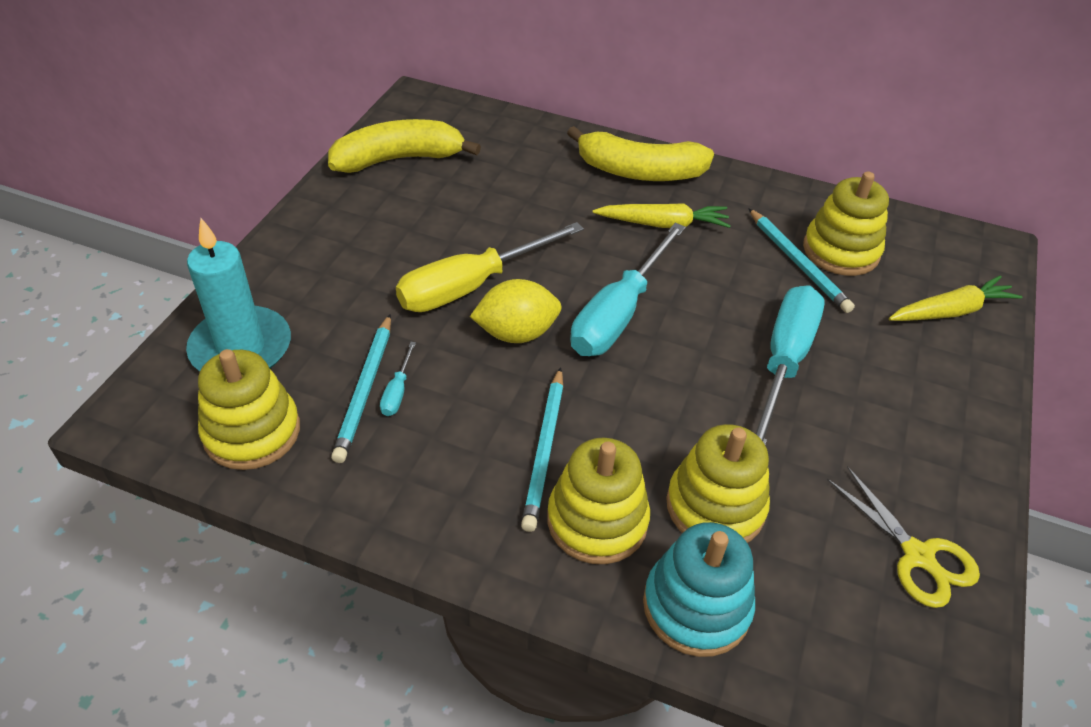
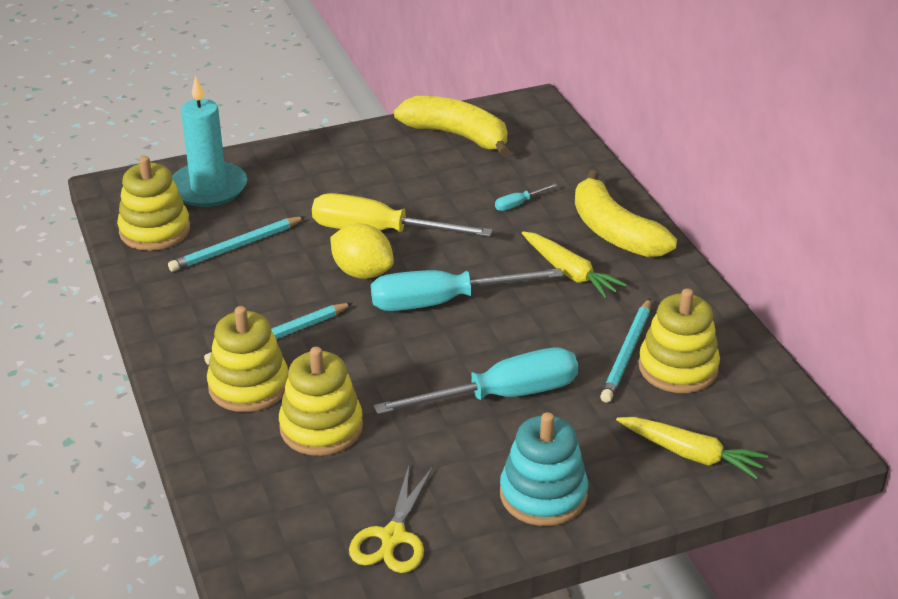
camera: 50 degrees right, 10 degrees down
turquoise screwdriver [380,342,416,416] -> turquoise screwdriver moved to [495,184,558,211]
turquoise stacking toy [643,522,755,657] -> turquoise stacking toy moved to [500,412,588,526]

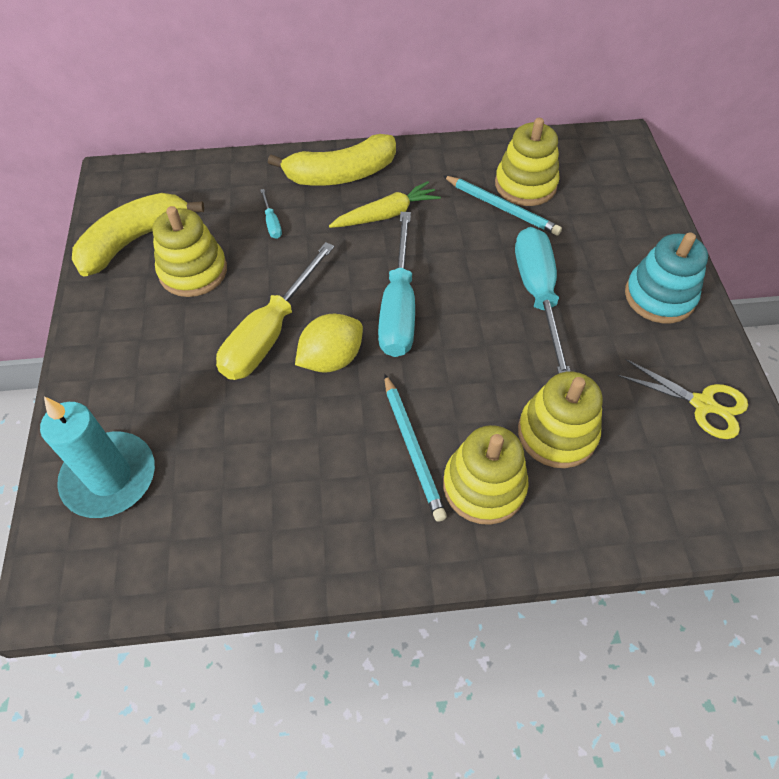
camera: 75 degrees left, 20 degrees up
yellow stacking toy [117,156,190,251] -> yellow stacking toy moved to [153,206,227,297]
turquoise pencil [168,217,305,272] -> none
yellow carrot [616,417,768,479] -> none

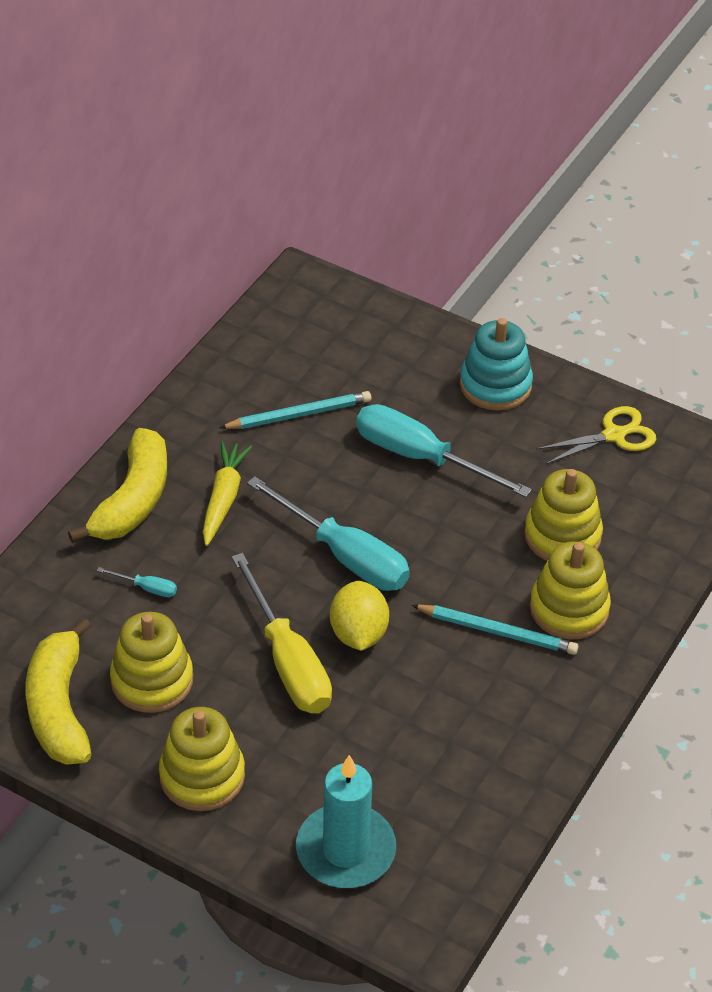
camera: 55 degrees left, 10 degrees down
yellow stacking toy [495,118,560,206] -> yellow stacking toy moved to [159,707,245,811]

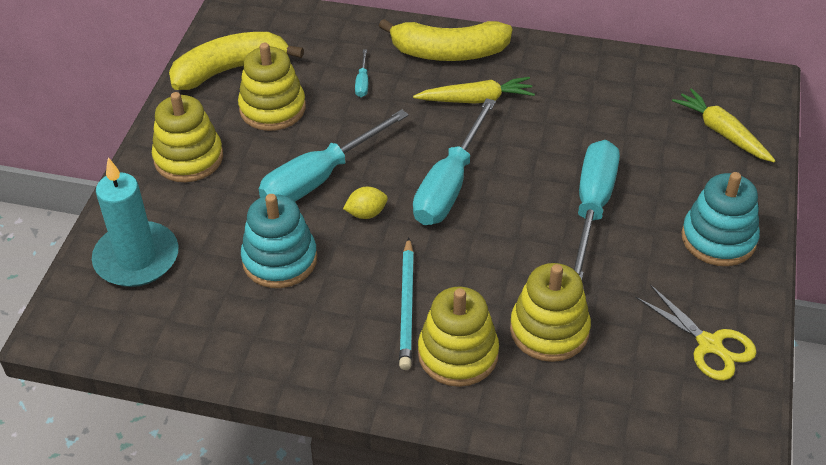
camera: 75 degrees right, 0 degrees up
turquoise pencil [219,391,371,429] -> none
yellow screwdriver [231,553,332,713] -> turquoise screwdriver [259,109,409,201]
yellow lemon [330,581,389,651] -> yellow lemon [343,187,388,219], size x0.60
none -> turquoise stacking toy [241,194,317,288]
none -> yellow carrot [672,88,776,162]

